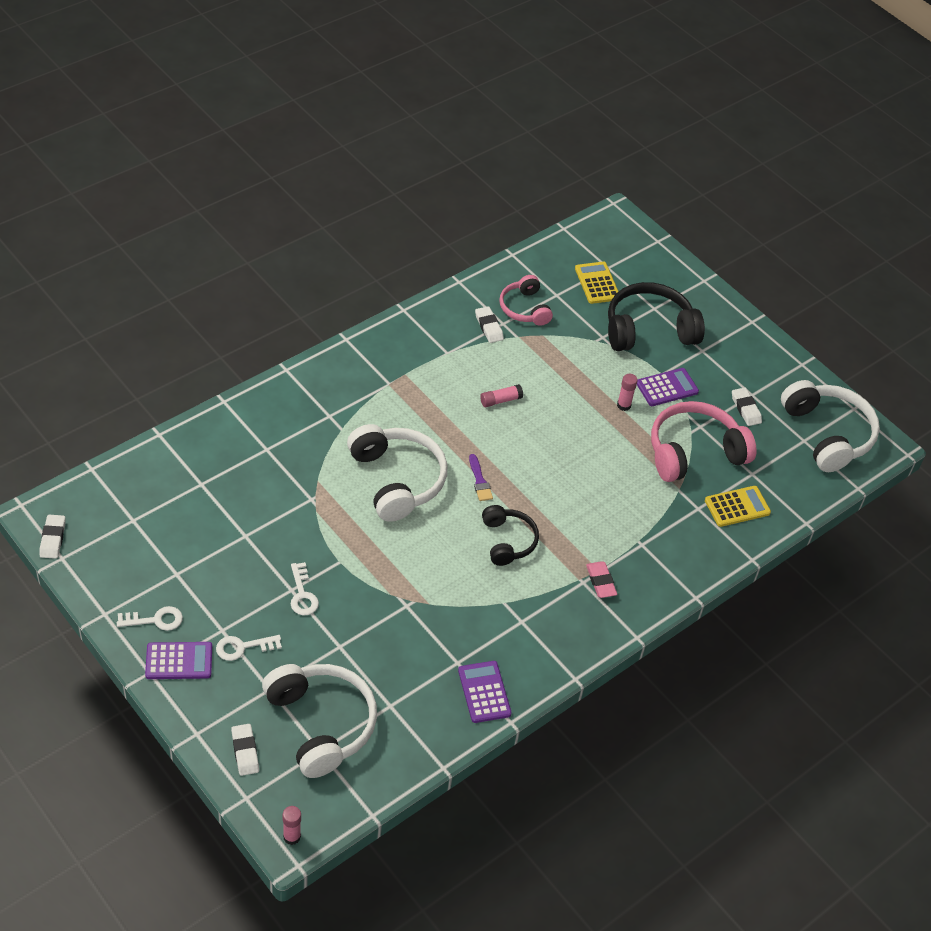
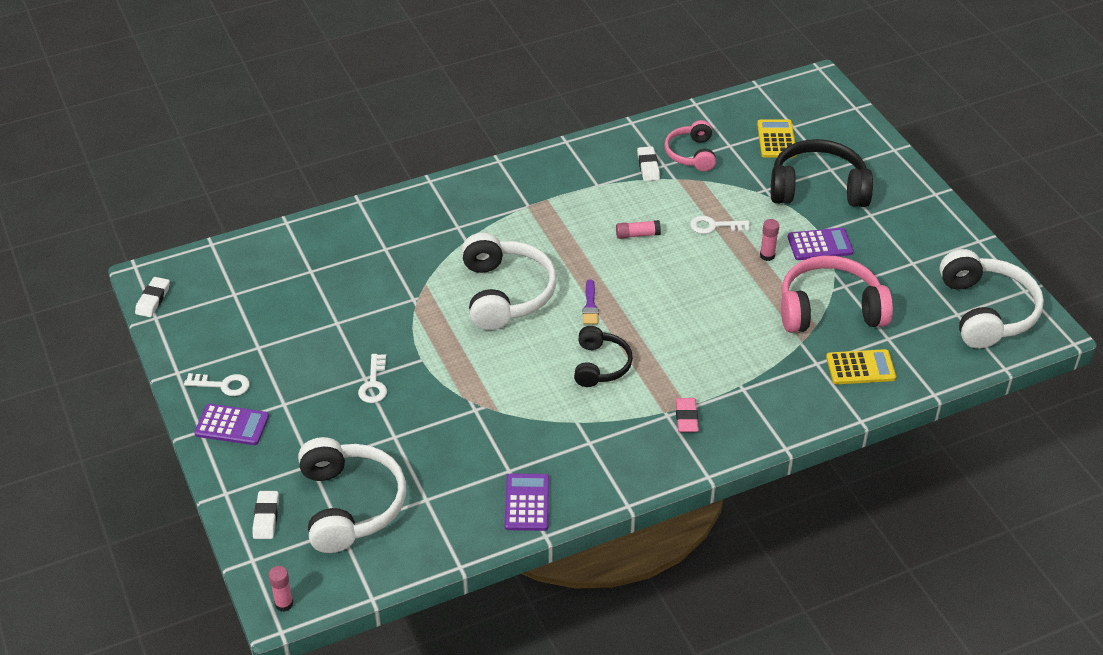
camera: 20 degrees right, 5 degrees down
white key [216,635,282,661] -> white key moved to [690,215,750,234]
white eraser [732,387,762,426] -> none

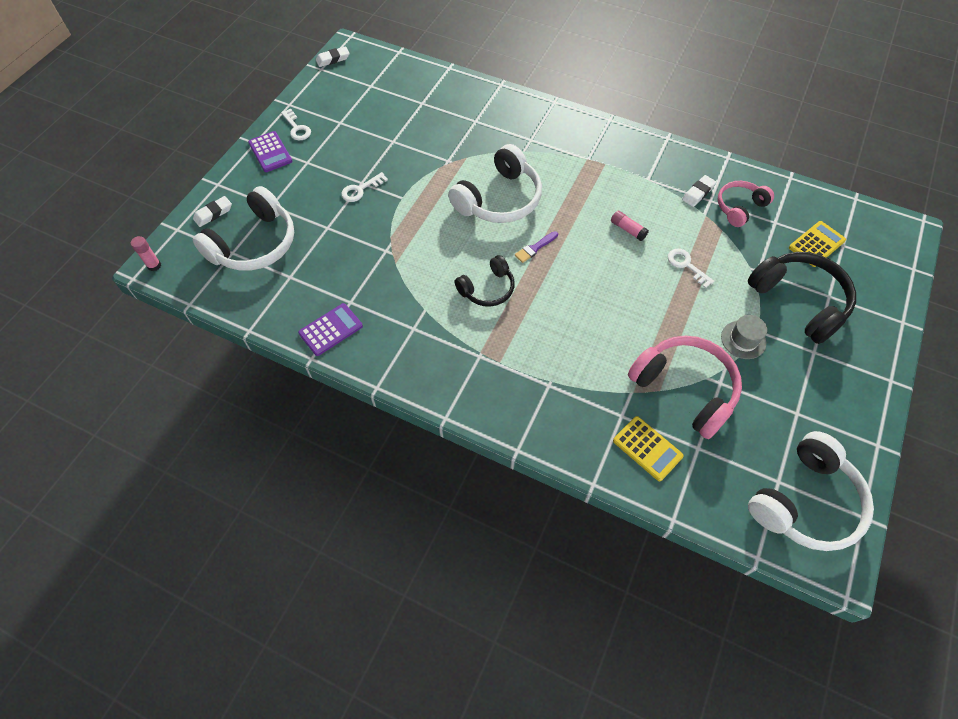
camera: 50 degrees right, 15 degrees up
pink eraser [676,398,699,432] -> none
pink glue stick [760,219,779,261] -> none
purple calculator [788,228,853,260] -> grey hat [721,315,767,359]

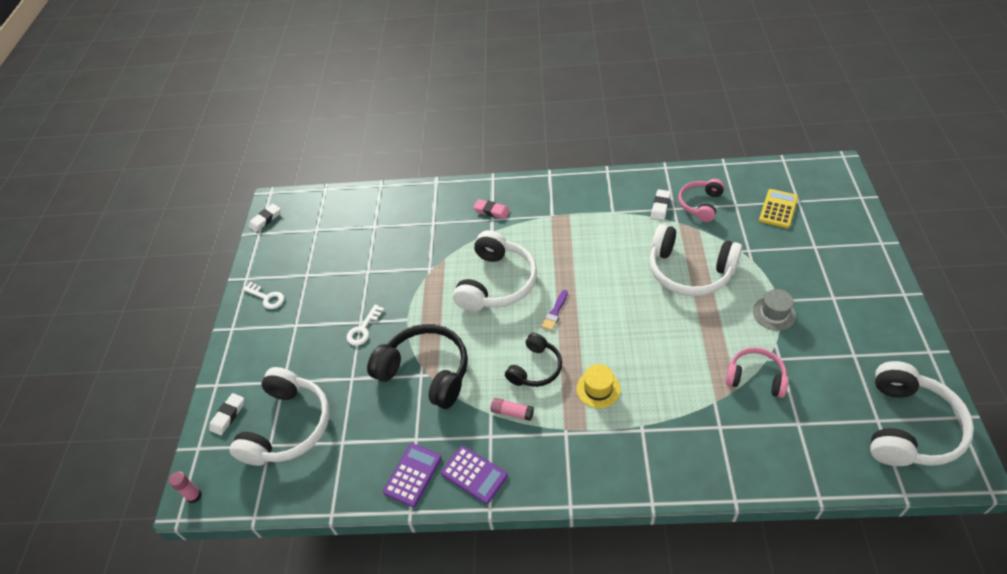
camera: 20 degrees left, 10 degrees down
purple calculator [248,131,292,172] -> purple calculator moved to [441,446,508,504]
pink glue stick [611,211,649,241] -> pink glue stick moved to [491,398,534,421]
yellow calculator [613,416,684,481] -> none
pink headphones [628,336,742,439] -> pink headphones [726,347,789,398], size x0.59
white key [668,249,715,288] -> white headphones [650,224,742,296]
black headphones [748,252,856,344] -> black headphones moved to [367,324,468,409]
none -> pink eraser [473,199,510,219]
none -> yellow hat [577,364,621,408]

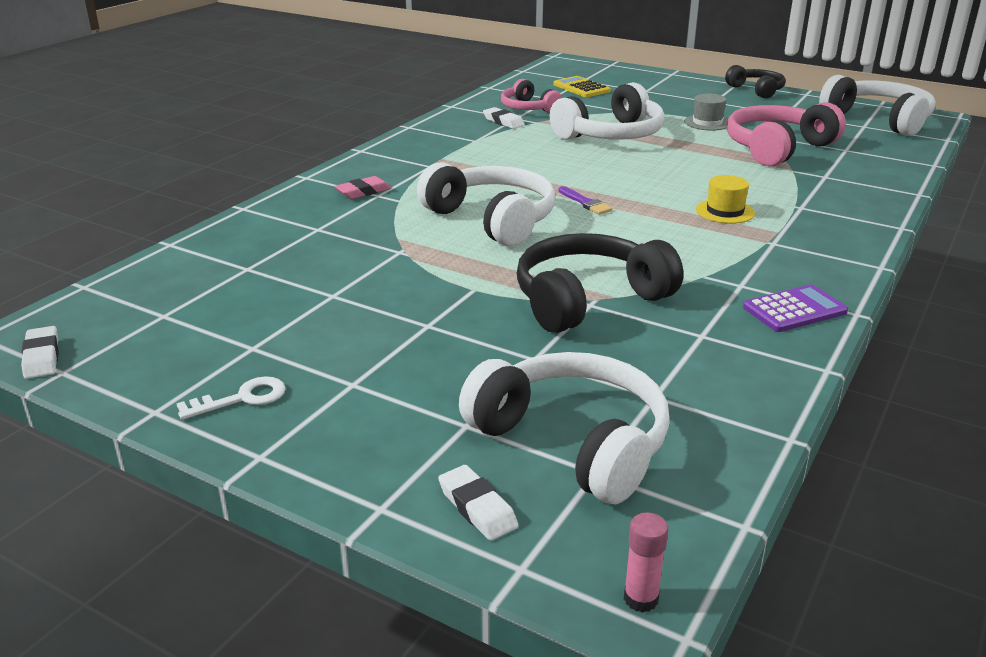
camera: 65 degrees left, 20 degrees down
white key [346,305,384,346] -> none
purple calculator [383,443,442,507] -> none
pink glue stick [491,398,534,421] -> none
black headphones [505,333,562,387] -> black headphones moved to [725,65,786,98]
pink headphones [726,347,789,398] -> pink headphones [727,102,846,167], size x1.68

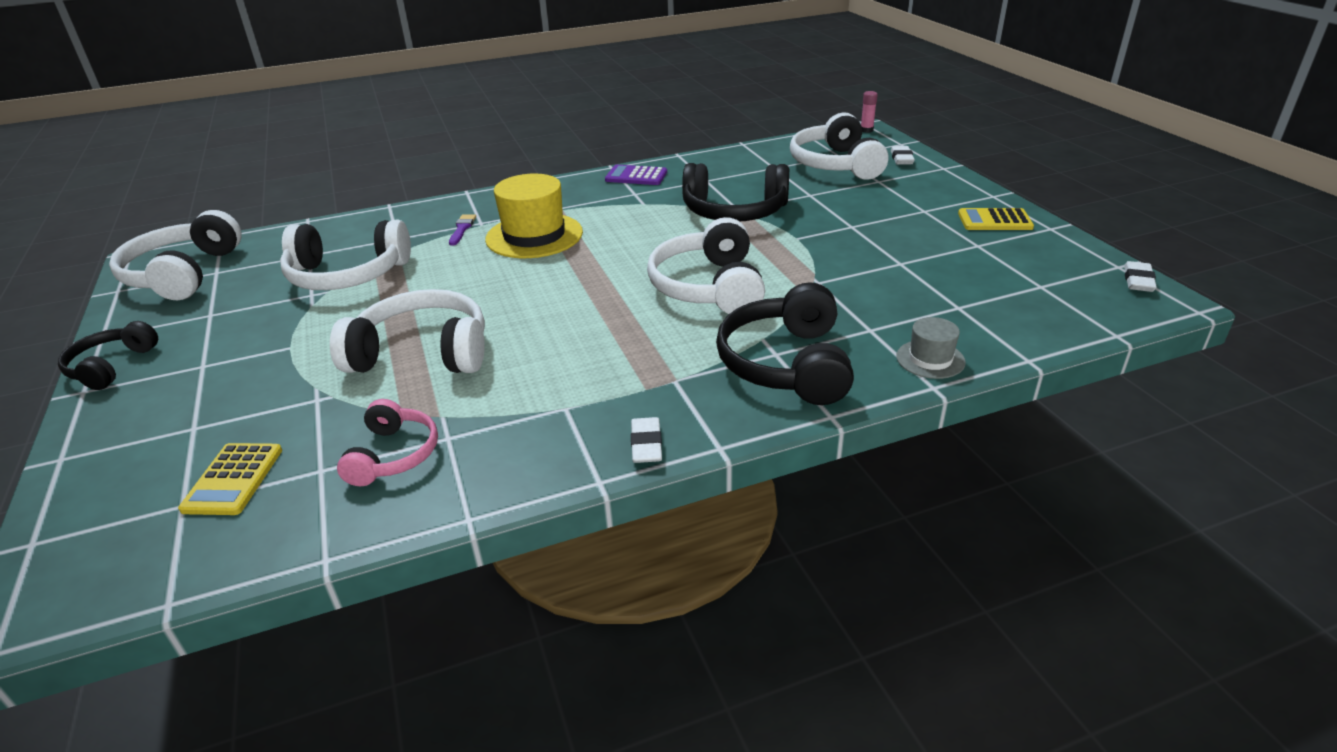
camera: 140 degrees left, 5 degrees up
white key [176,376,286,420] -> yellow calculator [958,208,1034,230]
pink eraser [335,176,391,199] -> black headphones [716,282,854,405]
white eraser [483,107,525,129] -> white eraser moved to [631,417,662,463]
purple brush [558,186,612,215] -> purple brush moved to [449,214,476,246]
grey hat [684,94,728,131] -> grey hat moved to [896,317,966,379]
yellow hat [696,175,755,224] -> yellow hat [485,174,583,258], size x1.91
pink headphones [727,102,846,167] -> white headphones [280,220,411,290]

